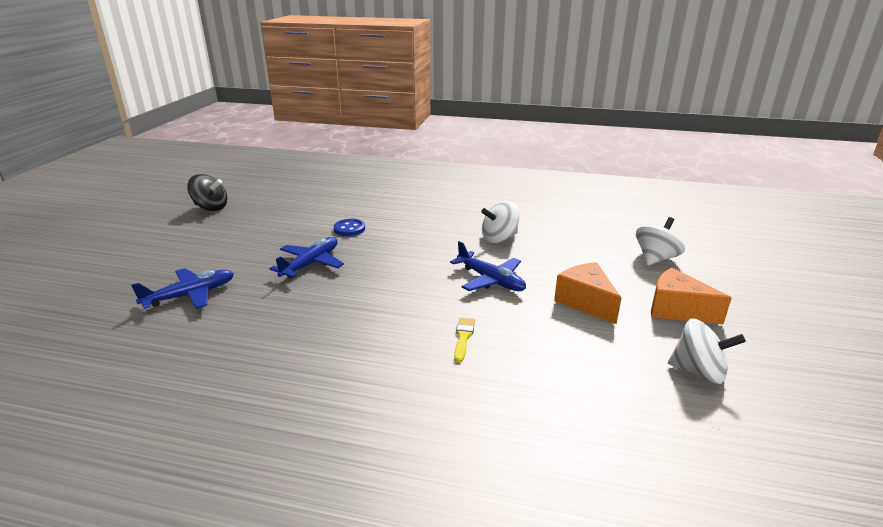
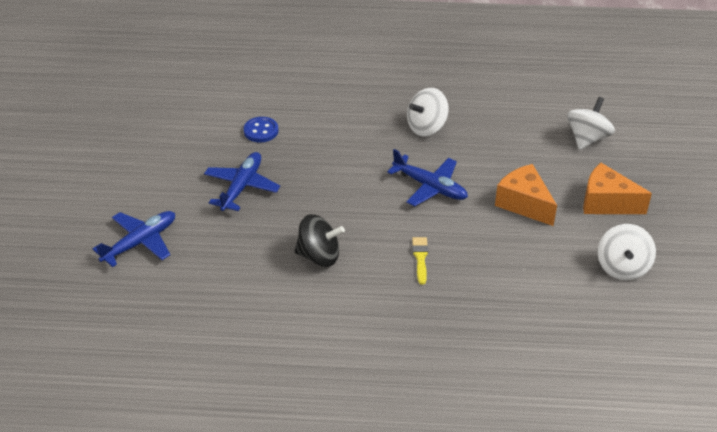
camera: 10 degrees left, 15 degrees up
black spinning top [187,174,227,211] -> black spinning top moved to [295,214,345,267]
white spinning top [668,319,746,384] -> white spinning top turned 90 degrees clockwise [598,224,656,280]

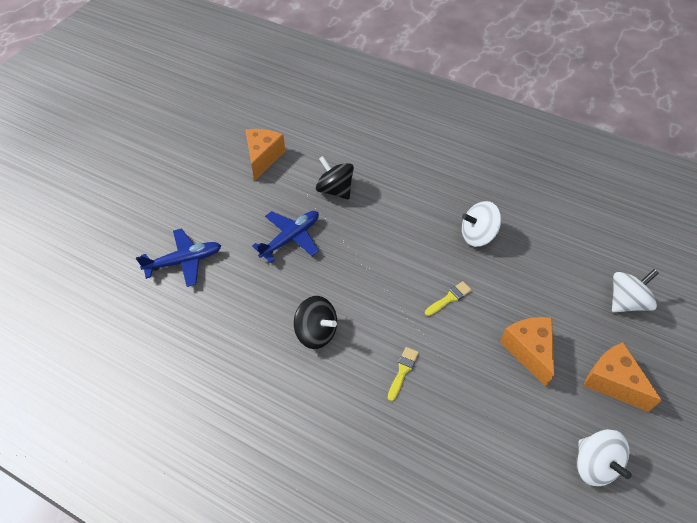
camera: 25 degrees right, 10 degrees up
blue button [244,117,278,143] -> black spinning top [316,156,354,199]
blue plane [387,149,468,206] -> yellow brush [425,281,471,316]
white spinning top [598,224,656,280] -> white spinning top turned 60 degrees counterclockwise [577,429,632,486]
none -> orange cheese [246,129,285,181]

